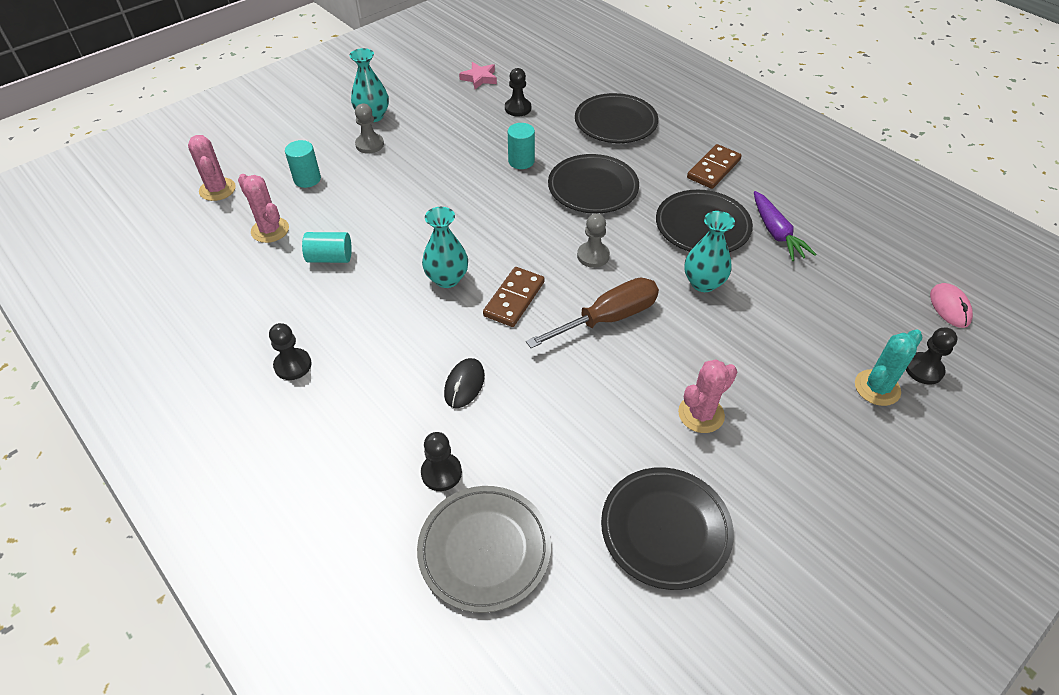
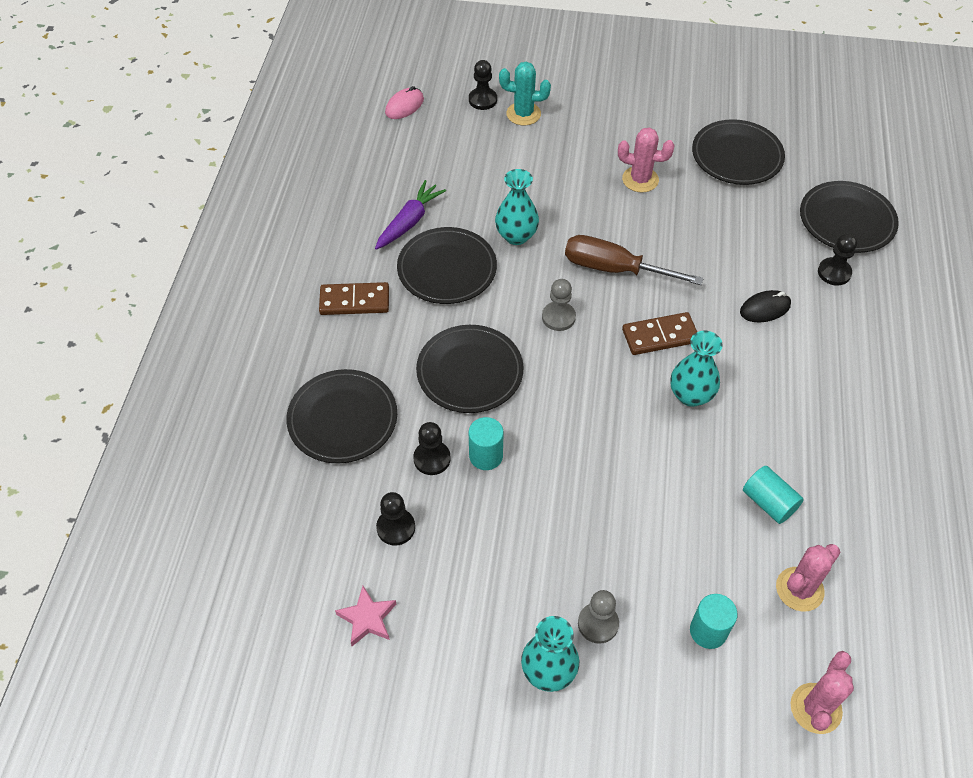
camera: 130 degrees left, 5 degrees up
pink cactus [238,174,289,243] -> pink cactus turned 45 degrees clockwise [776,544,841,611]
black pawn [269,323,312,380] -> black pawn moved to [413,422,451,475]
grey plate [417,486,551,613] -> black plate [800,181,899,253]

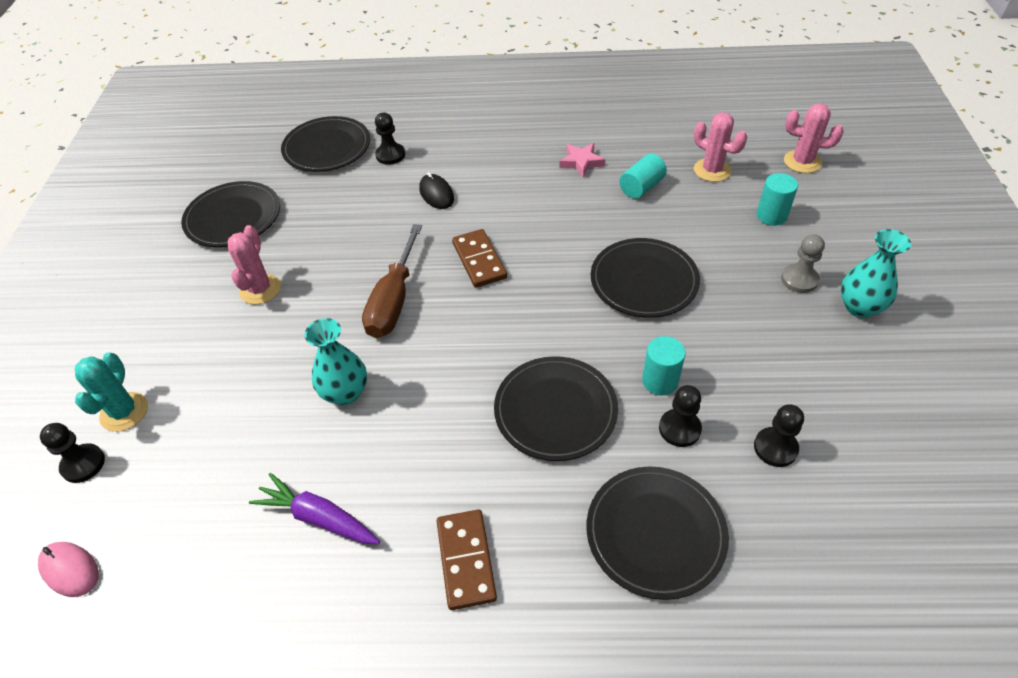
camera: 95 degrees left, 5 degrees down
pink star [335,586,396,646] -> pink star moved to [559,143,605,177]
black plate [397,227,497,304] -> black plate moved to [591,238,700,318]
grey pawn [542,279,576,331] -> none
turquoise vase [670,331,723,407] -> none

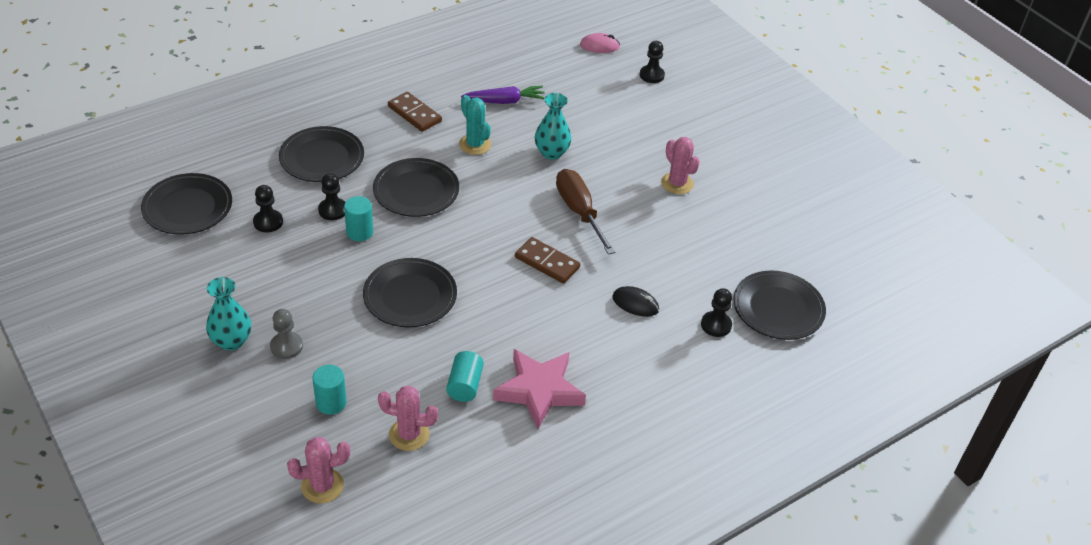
camera: 140 degrees right, 5 degrees down
turquoise cactus [75,352,148,432] -> turquoise cactus moved to [459,95,491,155]
black plate [181,181,280,247] -> black plate moved to [141,173,232,235]
pink star [559,143,605,177] -> pink star [493,349,586,430], size x1.87

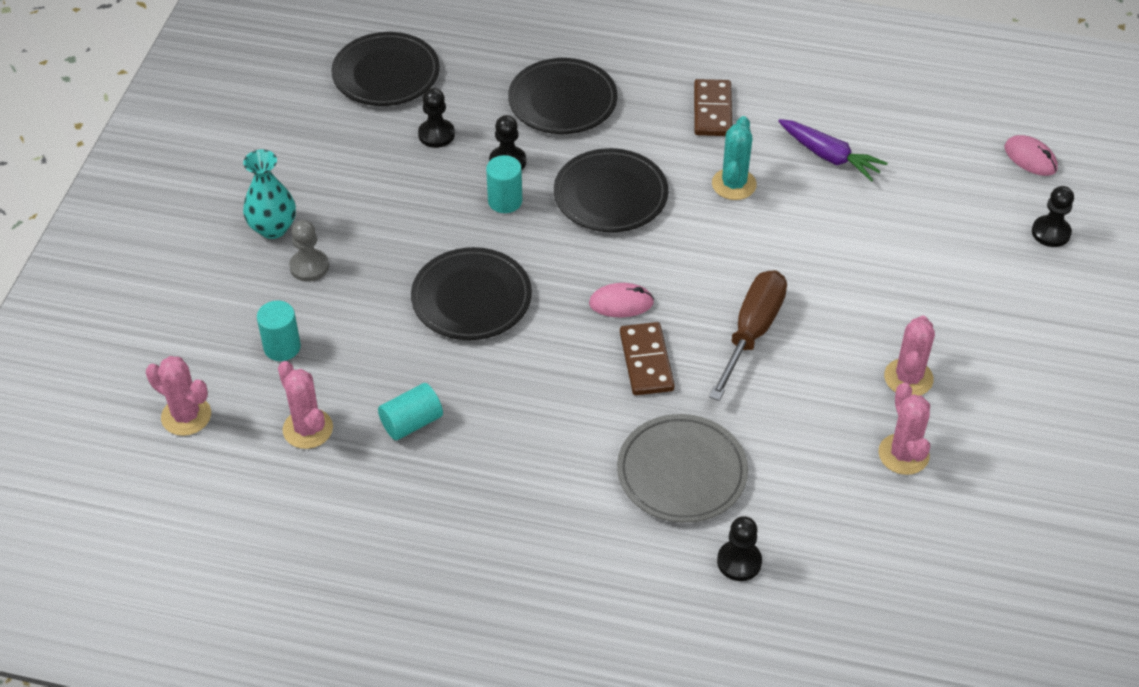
camera: 50 degrees right, 5 degrees up
pink star [493,349,586,430] -> none
turquoise vase [535,93,572,160] -> none
black mouse [612,286,659,317] -> grey plate [617,414,748,523]
black plate [733,270,826,340] -> none
none -> pink mouse [589,283,654,317]
none -> pink cactus [878,383,930,475]

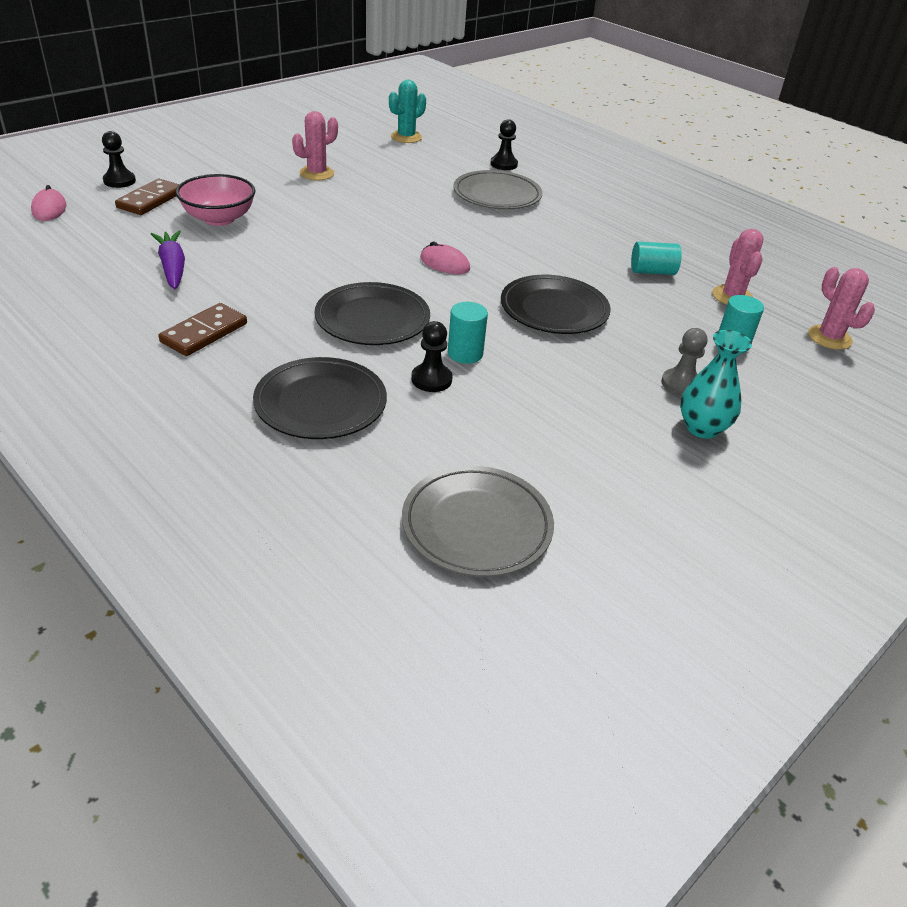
camera: 150 degrees left, 10 degrees down
black plate [331,32,440,106] -> grey plate [402,466,554,577]
black pawn [418,88,455,148] -> none
brown domino [620,322,674,395] -> brown domino moved to [115,179,180,215]
brown screwdriver [709,270,787,401] -> none
turquoise cactus [712,116,757,200] -> turquoise cactus moved to [389,80,426,143]
pink cactus [878,383,930,475] -> none
none -> pink bowl [176,174,255,226]

